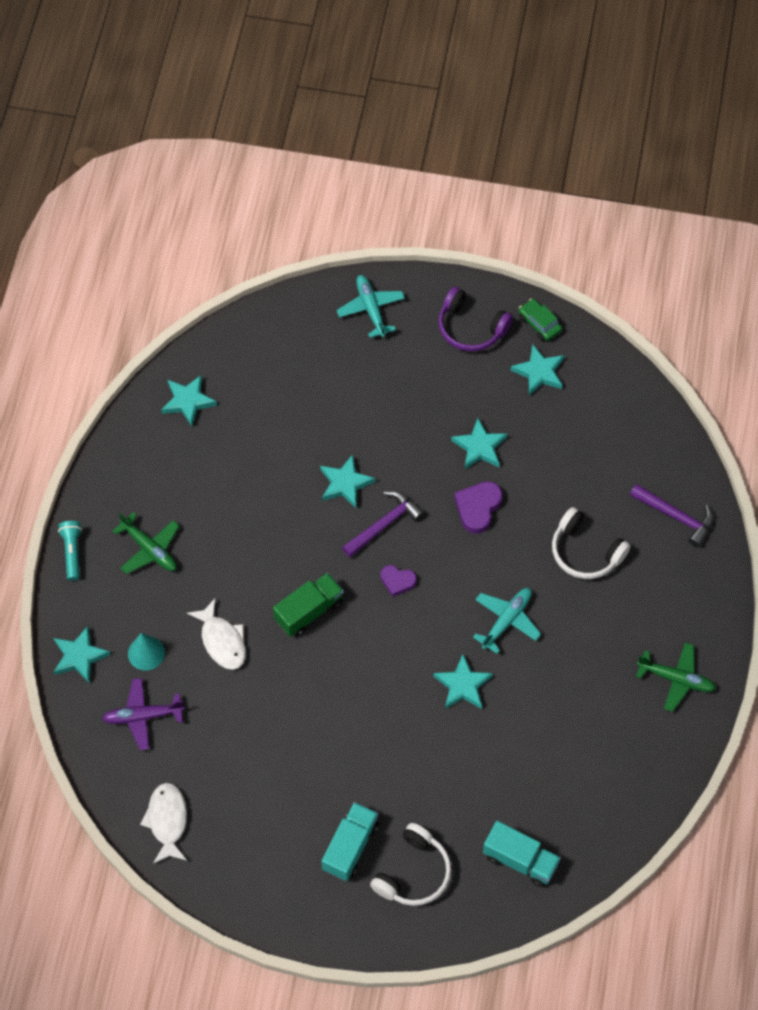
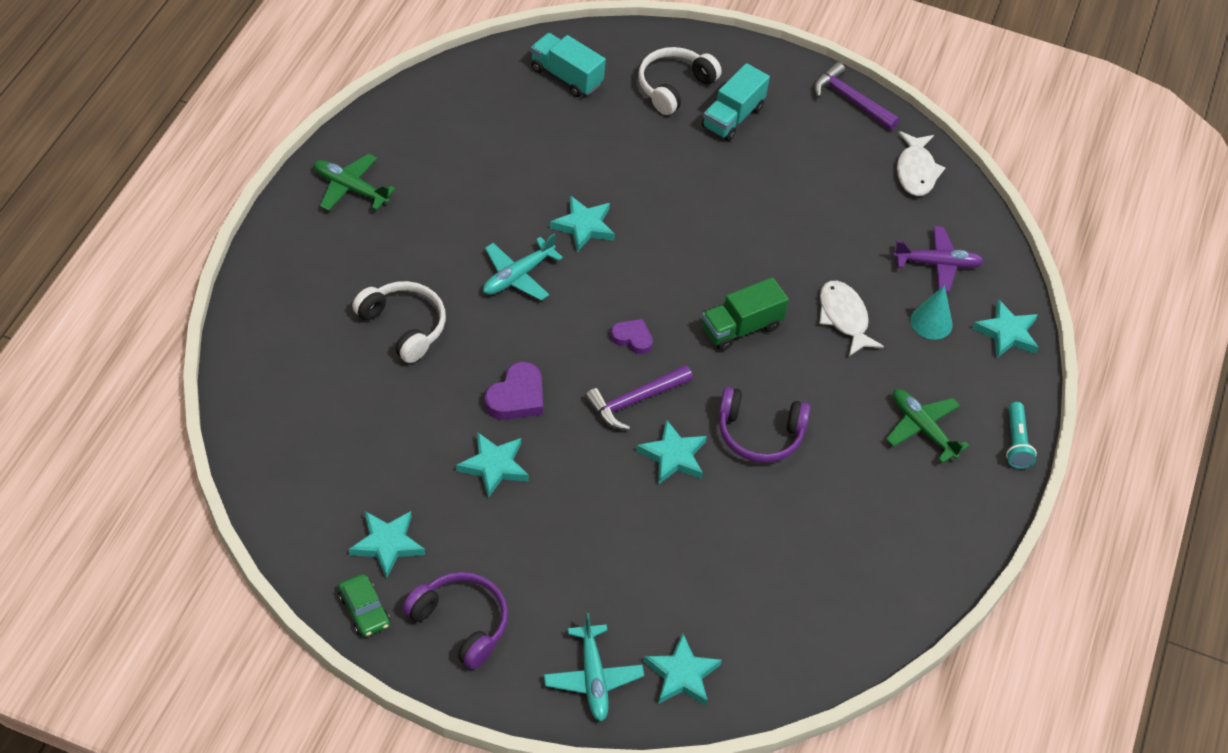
camera: 175 degrees left, 10 degrees down
turquoise star [161,375,217,426] -> turquoise star moved to [643,634,722,706]
purple hammer [630,484,714,547] -> purple hammer moved to [814,62,900,130]
none -> purple headphones [718,387,811,463]

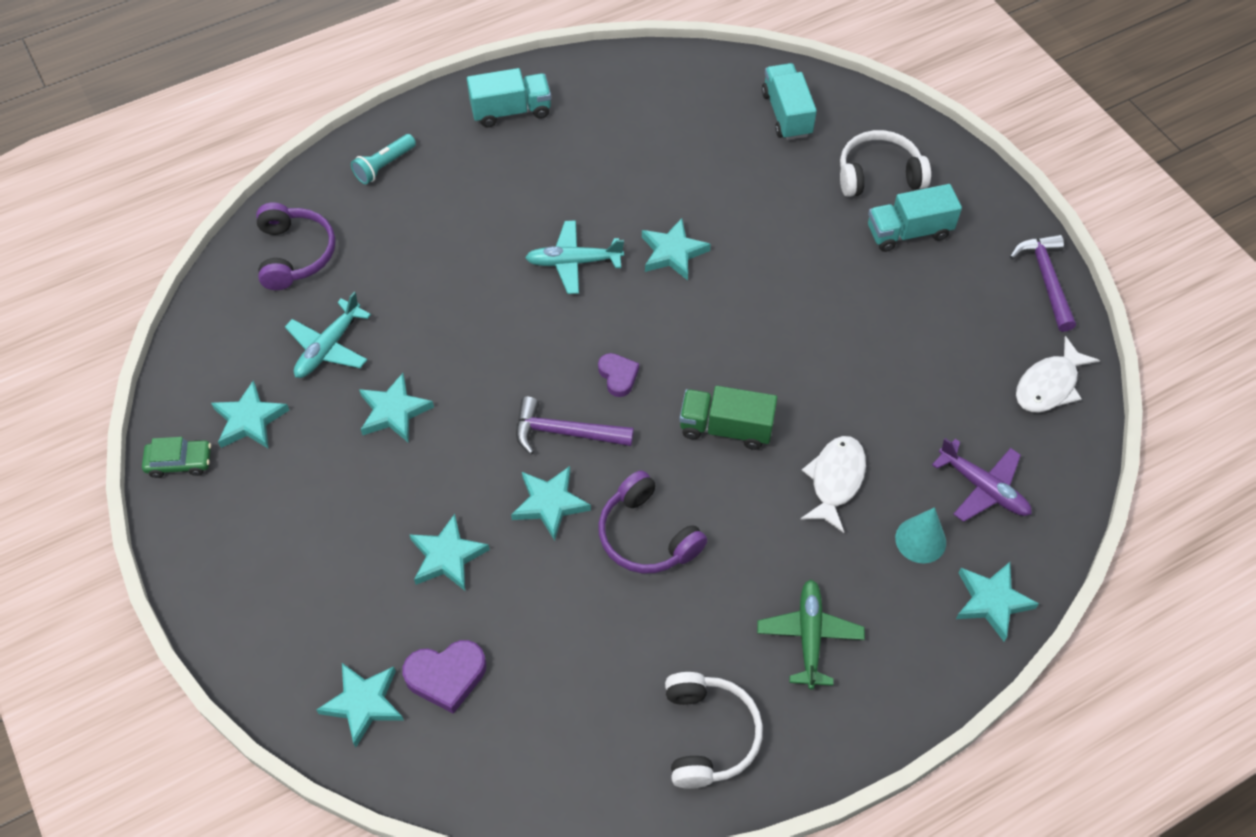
camera: 45 degrees right, 5 degrees up
green plane [314,153,396,211] -> turquoise truck [467,68,551,127]
green car [338,574,390,637] -> green car turned 105 degrees counterclockwise [142,437,211,478]
white headphones [352,281,446,363] -> white headphones moved to [665,672,763,789]
purple headphones [402,572,508,669] -> purple headphones moved to [256,202,335,290]
purple heart [484,362,543,420] -> purple heart moved to [402,640,486,714]
turquoise plane [544,613,644,722] -> turquoise plane moved to [285,292,371,378]
turquoise flashlight [1006,402,1037,469] -> turquoise flashlight moved to [351,134,416,184]
none -> turquoise star [409,514,490,591]

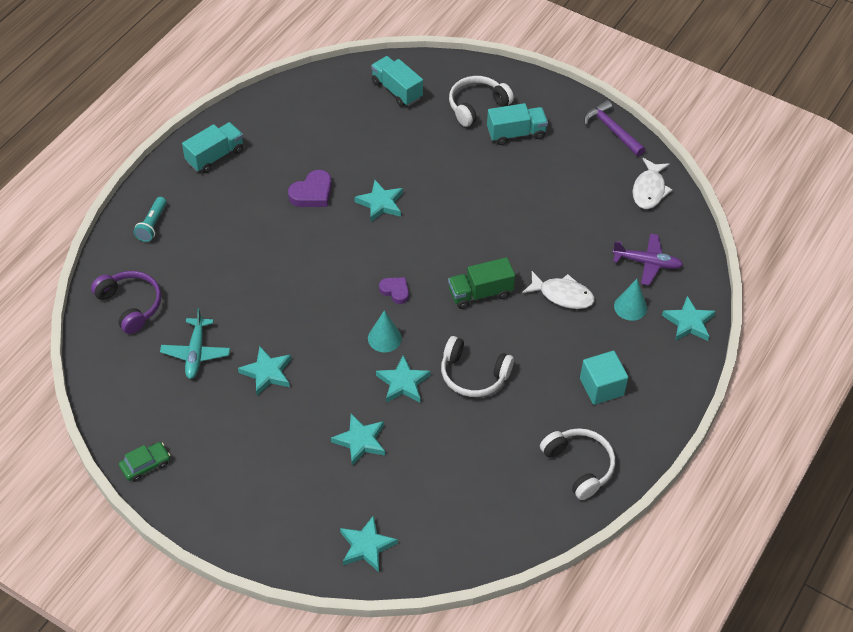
camera: 30 degrees left, 5 degrees down
turquoise star [211,380,289,448] -> none
purple heart [402,640,486,714] -> purple heart moved to [288,170,332,207]
purple hammer [516,397,634,454] -> turquoise cone [368,310,402,352]
turquoise plane [525,220,624,294] -> none
purple headphones [598,470,707,573] -> white headphones [441,336,514,397]
green plane [757,579,865,689] -> turquoise cube [580,351,628,405]
white fish [800,436,866,533] -> white fish turned 120 degrees clockwise [522,271,595,309]
turquoise truck [868,184,962,252] -> turquoise truck turned 150 degrees counterclockwise [487,103,548,145]

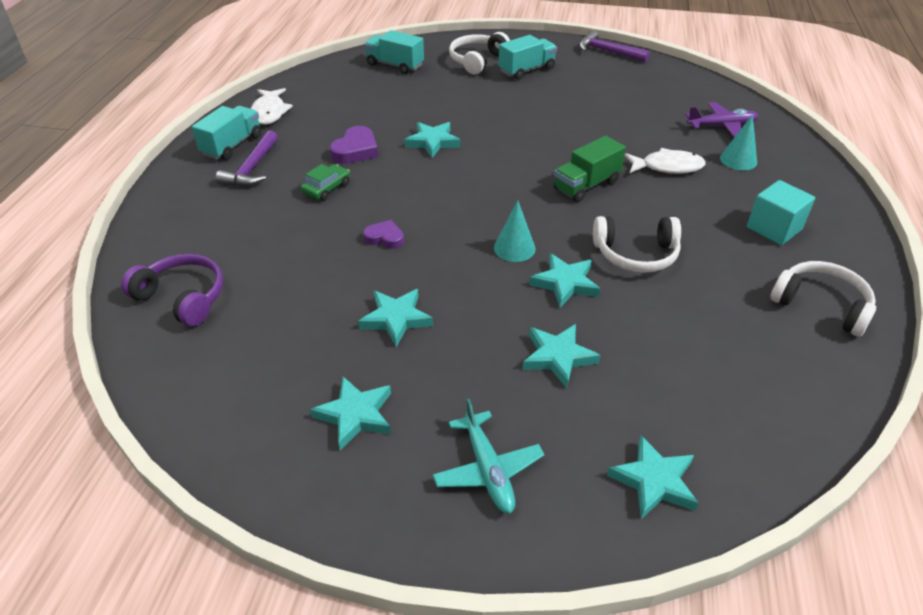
camera: 20 degrees left, 10 degrees down
green car [119,442,170,482] -> green car moved to [301,164,350,201]
turquoise flashlight [133,197,167,242] -> none
turquoise plane [160,308,230,379] -> turquoise plane moved to [433,399,544,514]
purple heart [379,277,409,304] -> purple heart moved to [363,220,404,249]
white fish [633,158,672,209] -> white fish moved to [251,88,293,125]
turquoise star [662,296,716,341] -> turquoise star moved to [310,377,391,450]
none -> purple hammer [216,130,278,187]

